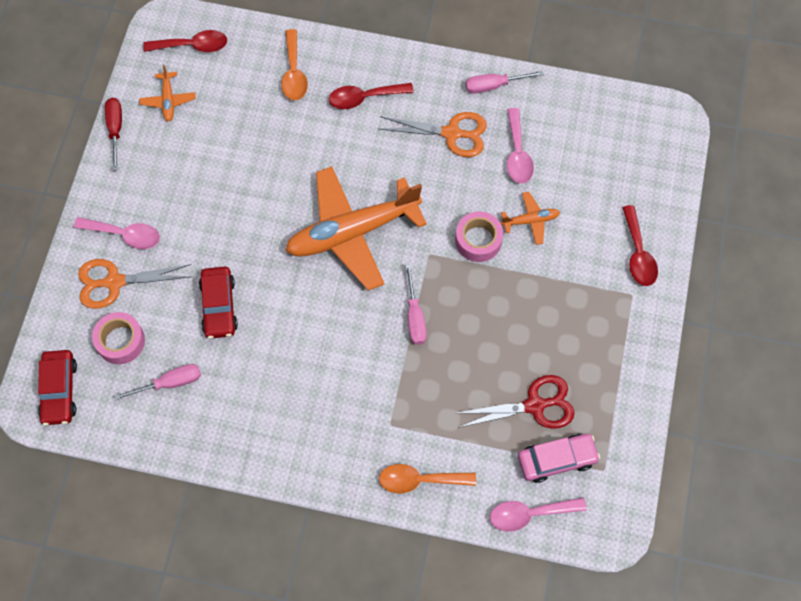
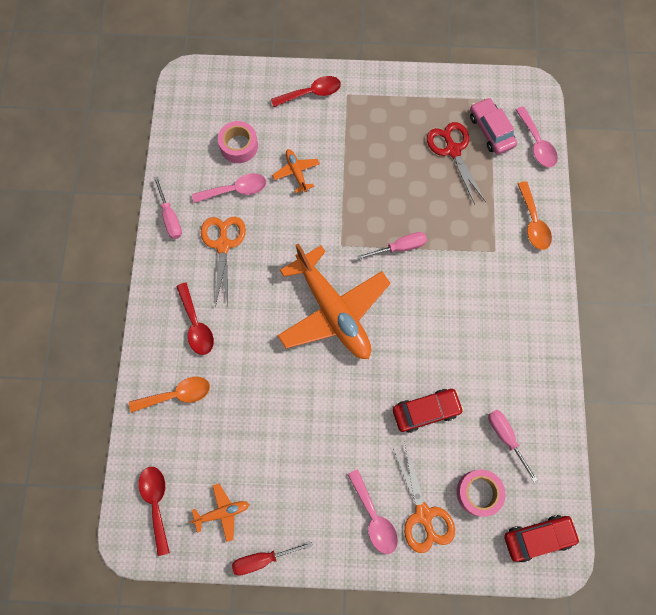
camera: 100 degrees left, 5 degrees up
pink spoon [74,217,160,249] -> pink spoon turned 150 degrees clockwise [347,469,398,554]
pink tape [455,211,503,262] -> pink tape moved to [218,121,258,163]

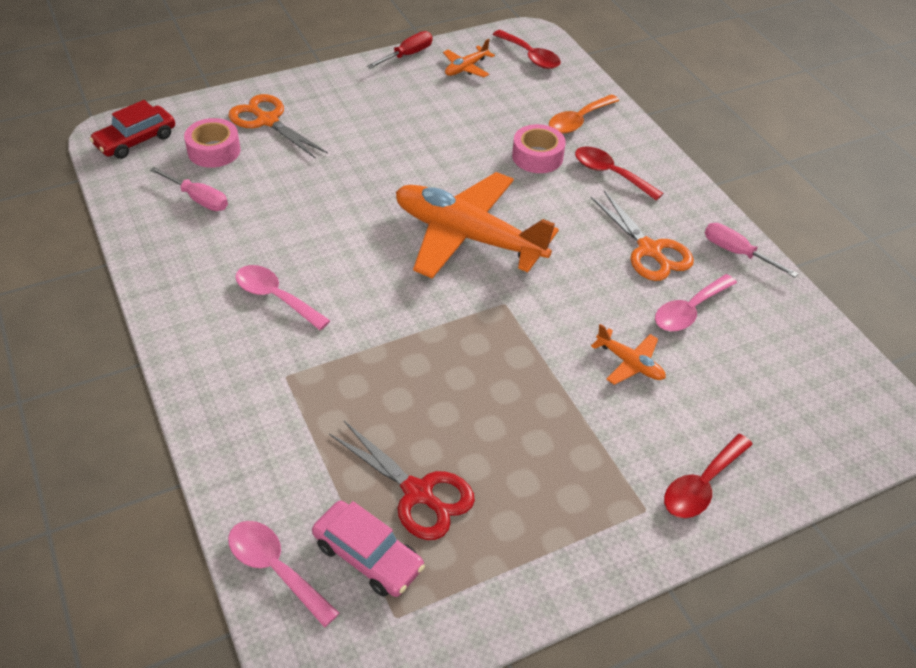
camera: 150 degrees right, 25 degrees down
pink tape [218,121,258,163] -> pink tape moved to [512,124,566,173]
pink spoon [347,469,398,554] -> pink spoon moved to [235,265,330,330]
pink screwdriver [357,232,427,260] -> none
red car [393,389,464,433] -> none
orange spoon [518,181,552,250] -> none

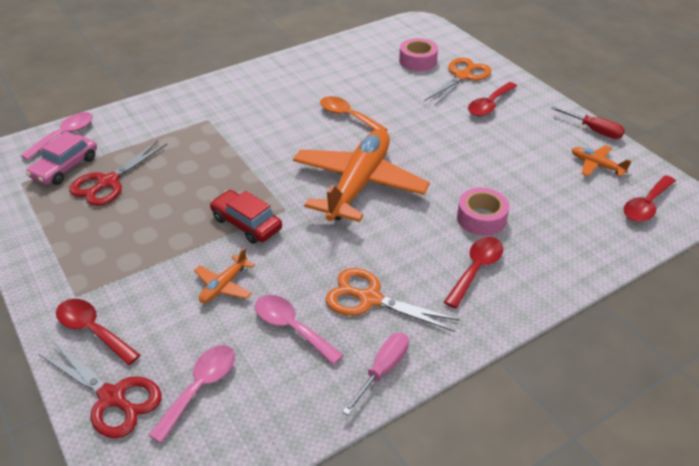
camera: 85 degrees right, 5 degrees down
red car [90,100,175,159] -> red car moved to [210,190,282,244]
pink screwdriver [150,167,228,211] -> none
pink spoon [235,265,330,330] -> pink spoon moved to [148,345,235,443]
orange spoon [549,94,619,134] -> orange spoon moved to [320,96,387,131]
orange scissors [591,191,694,281] -> orange scissors turned 60 degrees clockwise [326,268,460,332]
none -> red scissors [39,342,161,439]
none -> red spoon [468,82,517,116]

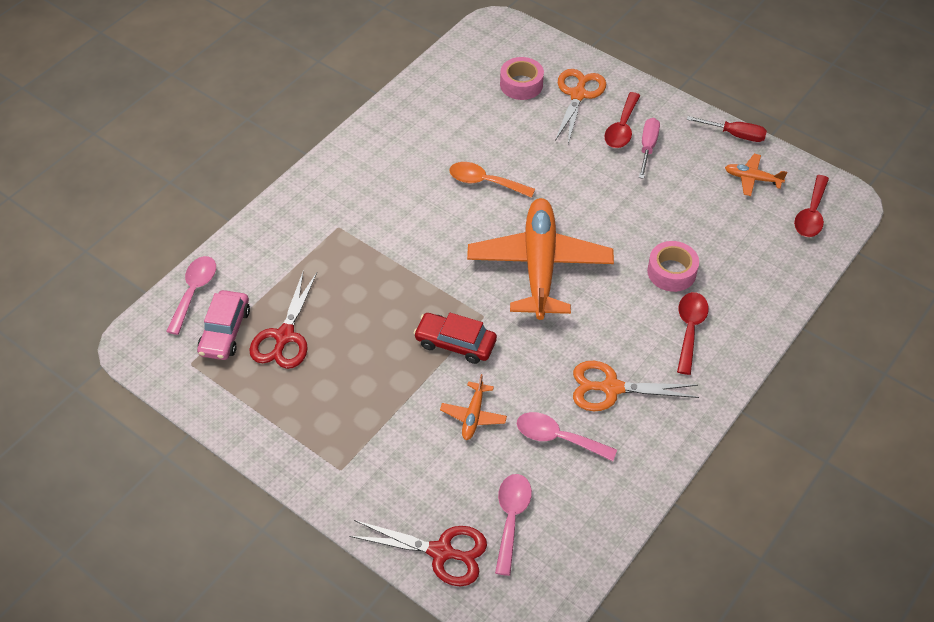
camera: 20 degrees left, 10 degrees up
red spoon [56,299,140,365] -> none
pink screwdriver [342,333,409,415] -> pink screwdriver moved to [639,118,660,179]

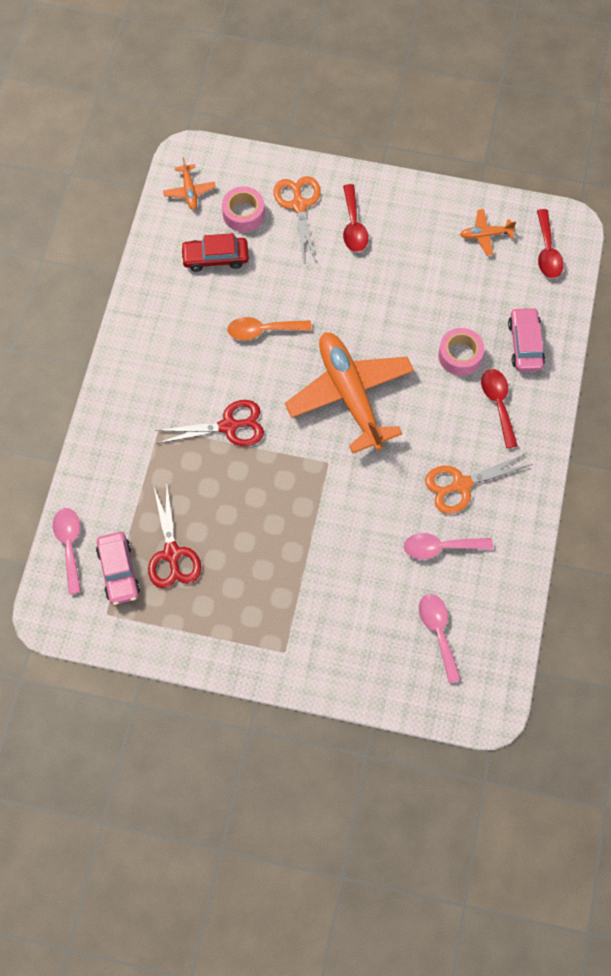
camera: 25 degrees left, 15 degrees up
red scissors [349,520,487,586] -> red scissors moved to [155,400,264,446]
red car [414,313,497,364] -> red car moved to [181,233,249,272]
orange plane [440,374,507,440] -> orange plane moved to [163,157,216,210]
pink screwdriver [639,118,660,179] -> none
red screwdriver [687,116,767,142] -> none
none -> pink car [508,307,545,371]

